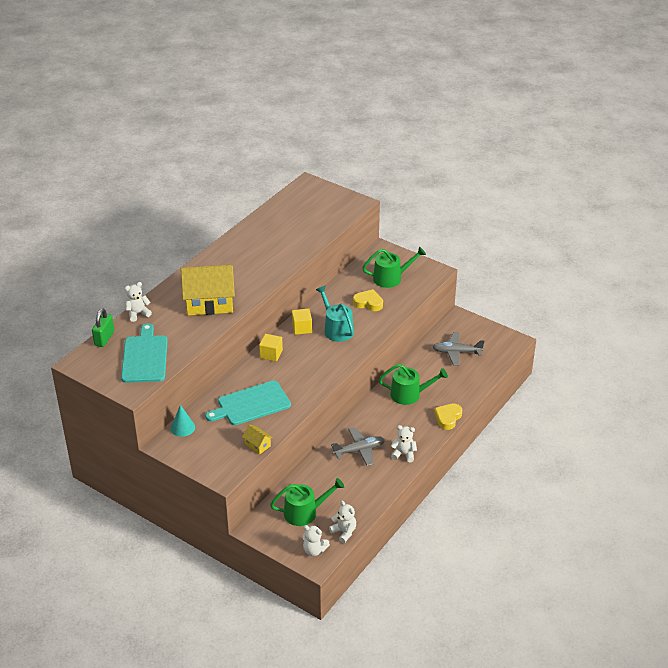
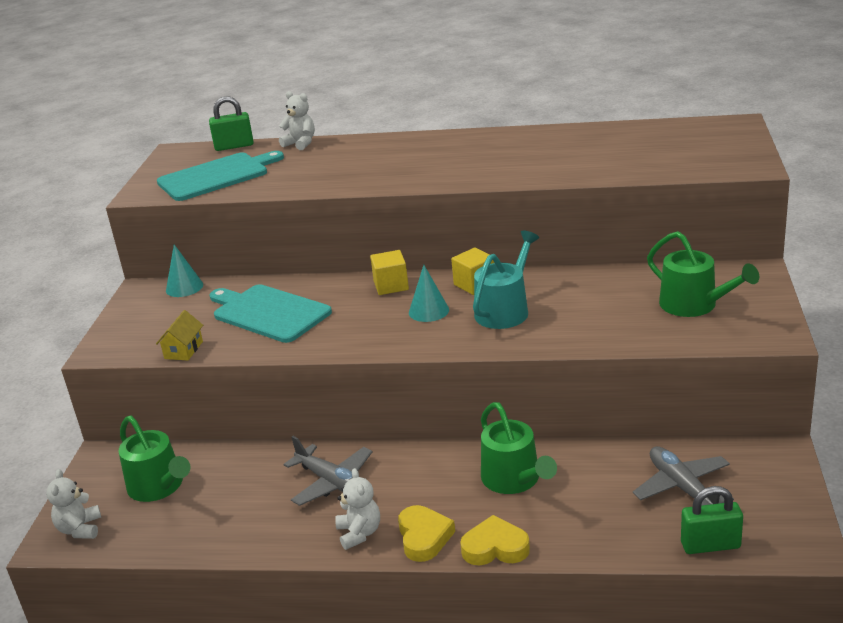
camera: 65 degrees right, 10 degrees down
yellow house [181,265,235,316] -> none
white teddy bear [329,501,356,543] -> none
yellow heart [353,289,383,311] -> yellow heart moved to [398,505,455,562]
none -> turquoise cone [409,265,449,322]
none -> green padlock [681,486,743,554]

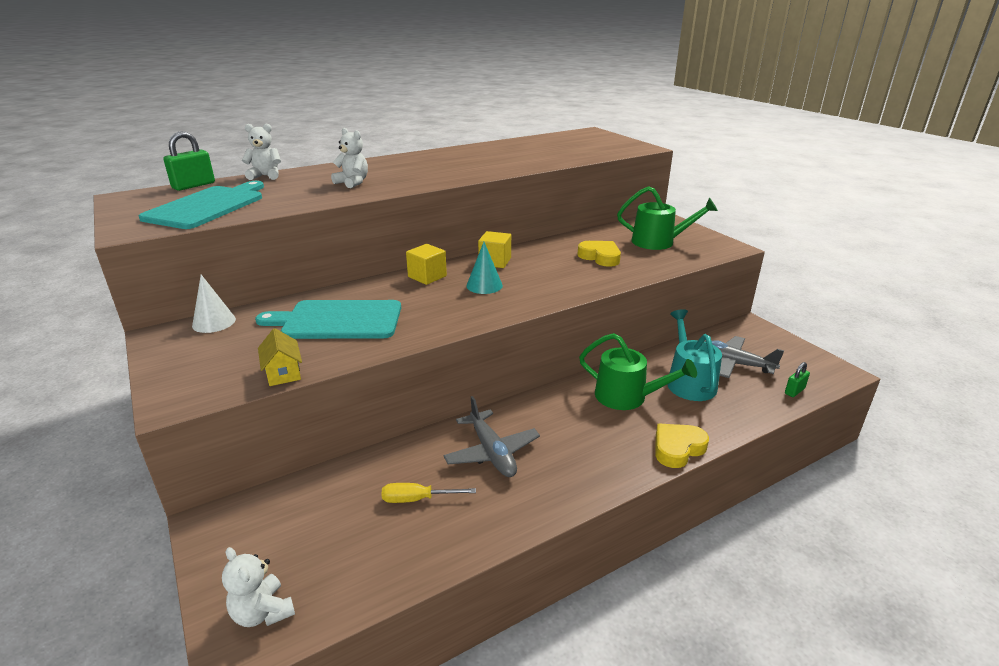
camera: 40 degrees left, 0 degrees up
green watering can [119,416,191,502] -> none
turquoise cone [166,244,203,297] -> white cone [192,275,236,333]
grey plane [283,436,372,506] -> grey plane turned 60 degrees clockwise [443,396,540,477]
white teddy bear [335,468,380,550] -> white teddy bear moved to [331,128,368,188]
yellow heart [398,505,455,562] -> yellow heart moved to [577,241,621,267]
turquoise watering can [473,230,539,329] -> turquoise watering can moved to [667,309,722,401]
green padlock [681,486,743,554] -> green padlock [785,362,810,397], size x0.60
none -> yellow screwdriver [381,483,476,503]

